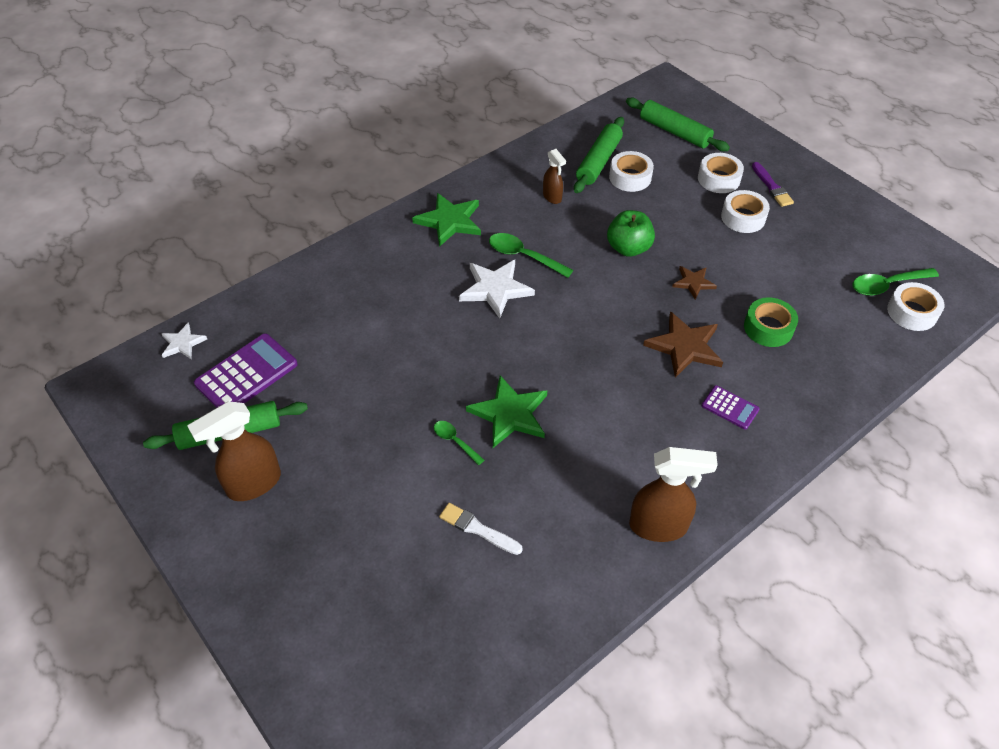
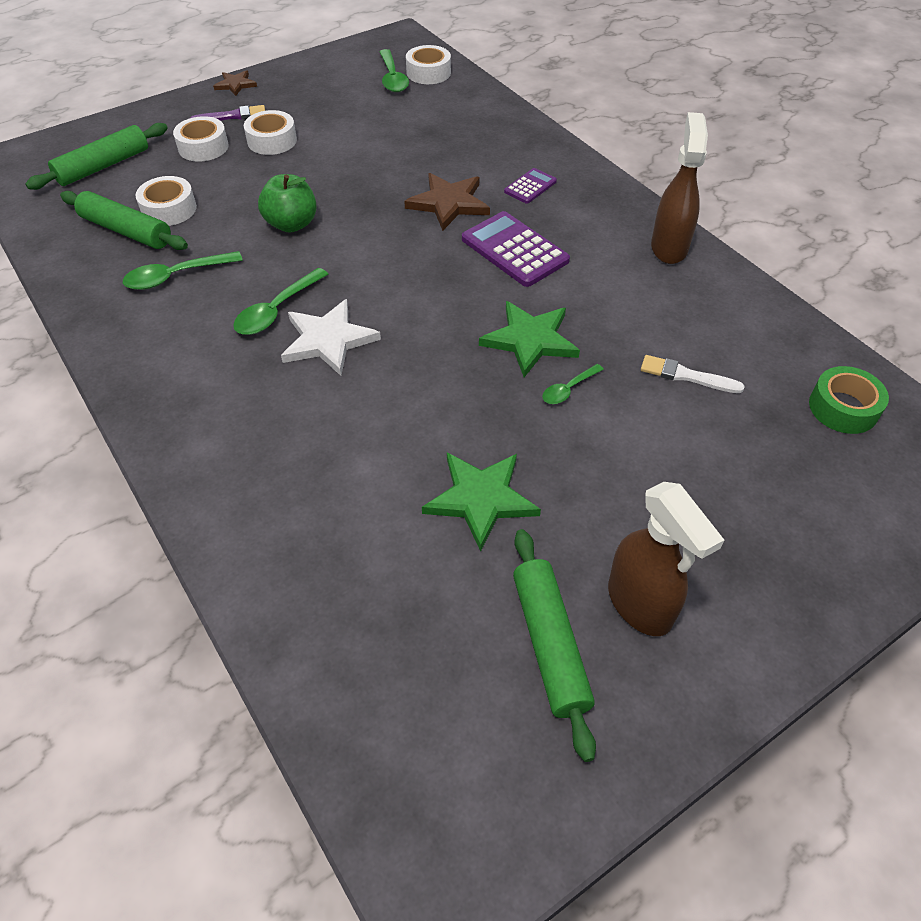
camera: 85 degrees left, 0 degrees up
white star [161,322,207,359] -> none
purple calculator [194,333,298,408] -> purple calculator moved to [462,211,570,287]
green star [412,193,481,247] -> green star moved to [422,453,541,552]
white brush [439,503,523,555] -> white brush turned 75 degrees clockwise [641,355,745,393]
brown spray bottle [543,149,566,204] -> green spoon [123,251,243,290]
brown star [672,266,717,299] -> brown star moved to [213,70,257,96]
green tape [744,297,798,347] -> green tape moved to [809,366,889,434]

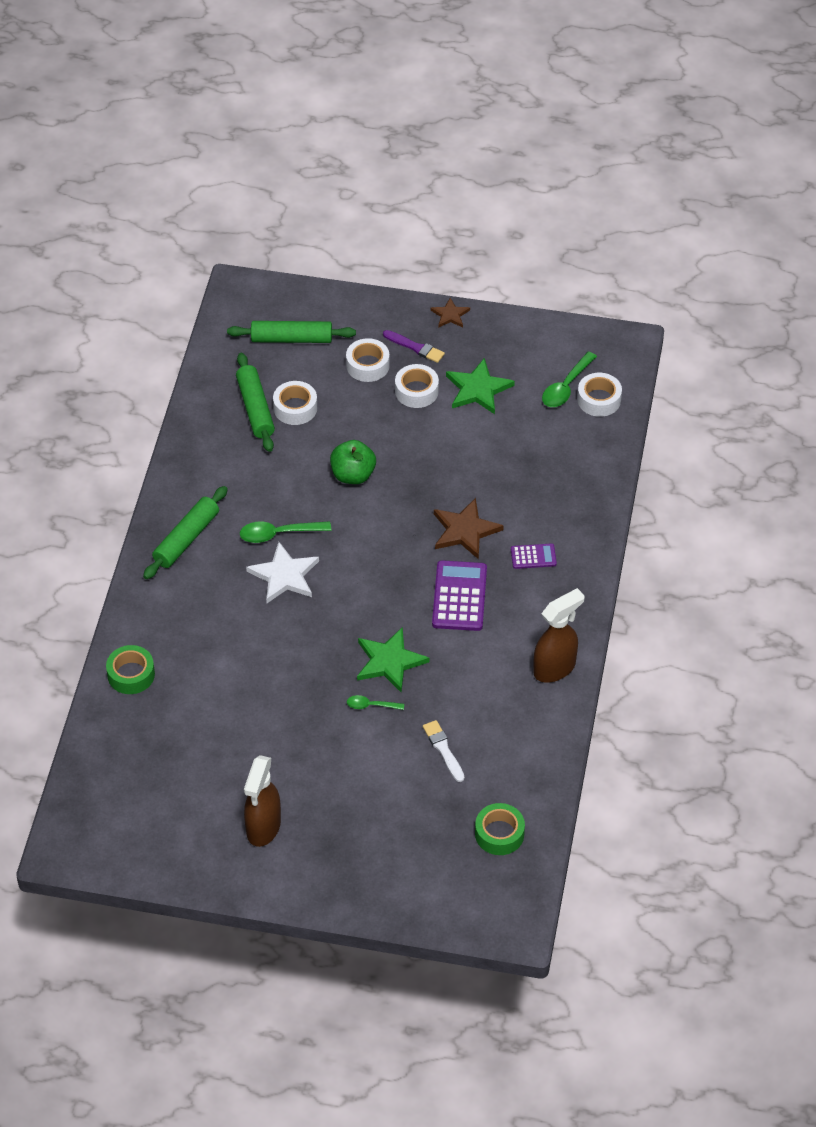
camera: 45 degrees right, 0 degrees up
green spoon [123,251,243,290] -> none
green star [422,453,541,552] -> green star moved to [446,358,515,414]
green rolling pin [513,529,596,762] -> green rolling pin moved to [143,486,228,579]
none -> green tape [106,645,155,694]

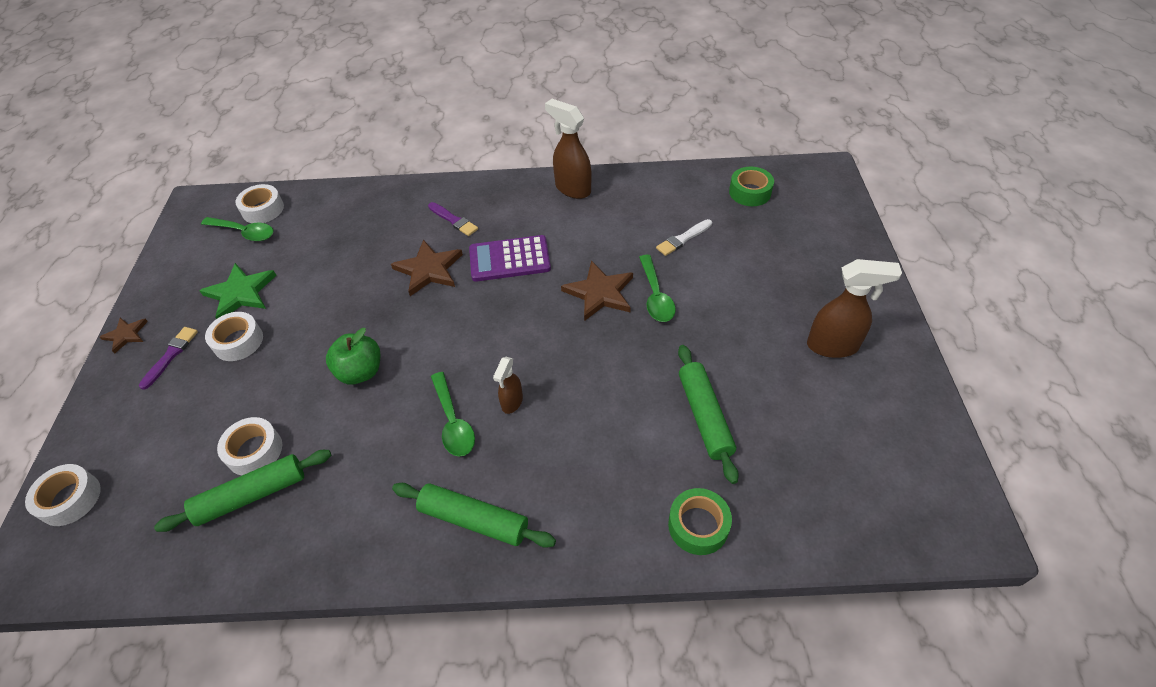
camera: 100 degrees left, 0 degrees up
green rolling pin [227,321,356,343] -> green rolling pin moved to [678,345,739,484]
white star [246,542,319,603] -> brown spray bottle [493,357,523,414]
white tape [346,338,390,382] -> white tape moved to [25,464,101,526]
green spoon [347,695,404,710] -> green spoon [639,255,676,322], size x1.67
green star [357,627,429,693] -> brown star [561,261,633,321]
purple calculator [511,543,557,569] -> purple brush [428,202,478,236]

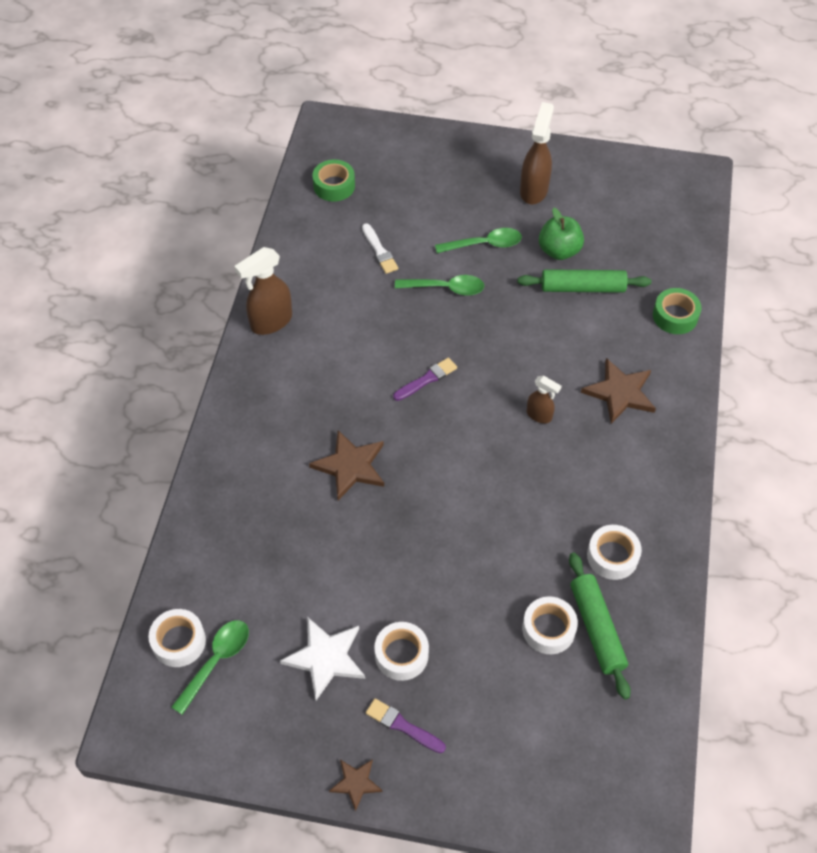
camera: 80 degrees left, 5 degrees up
white tape [25,464,101,526] -> white tape moved to [587,525,642,580]
green star [199,263,277,319] -> white star [280,617,365,700]
green apple [326,328,380,385] -> green apple moved to [539,208,584,260]
green rolling pin [392,483,556,548] -> none
purple brush [428,202,478,236] -> purple brush moved to [393,358,457,401]
green spoon [431,372,475,457] -> green spoon moved to [435,228,522,253]
purple calculator [469,235,551,282] -> none
brown star [561,261,633,321] -> brown star moved to [581,358,656,424]

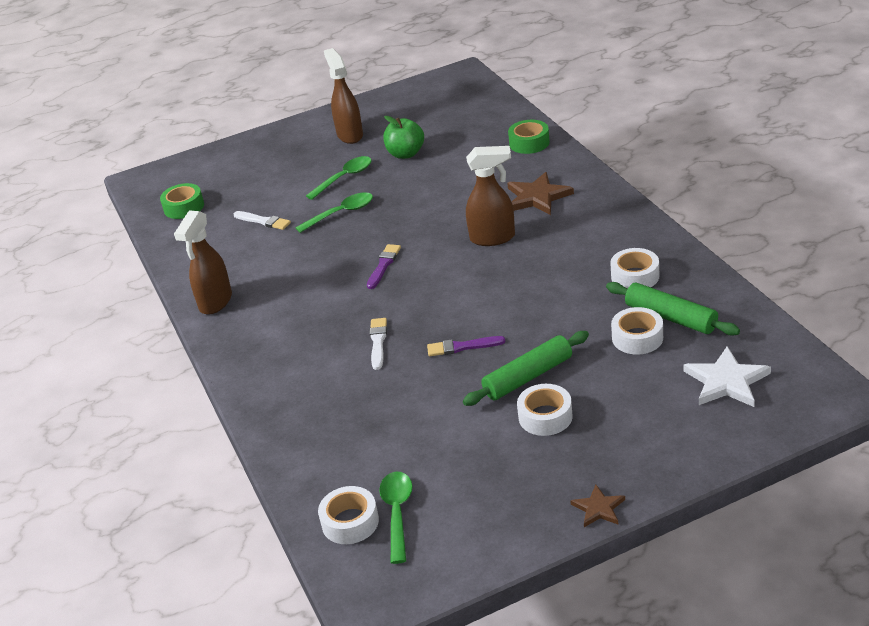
camera: 30 degrees left, 20 degrees down
white star [280,617,365,700] -> white star moved to [683,346,771,407]
brown star [309,430,384,500] -> white brush [370,318,387,370]
purple brush [366,698,446,753] -> purple brush moved to [427,336,505,356]
green rolling pin [517,269,651,293] -> green rolling pin moved to [463,331,589,406]
brown spray bottle [527,376,562,423] -> brown spray bottle [466,146,515,246], size x1.76

